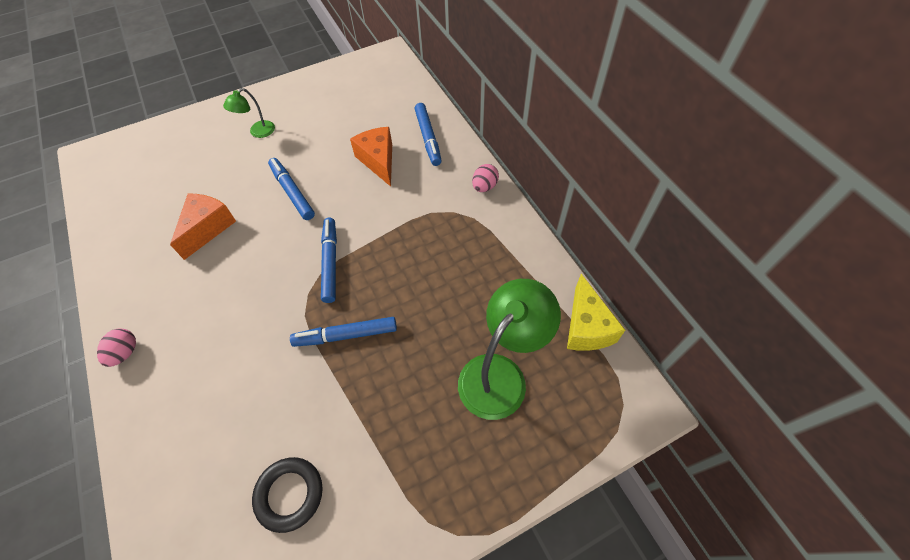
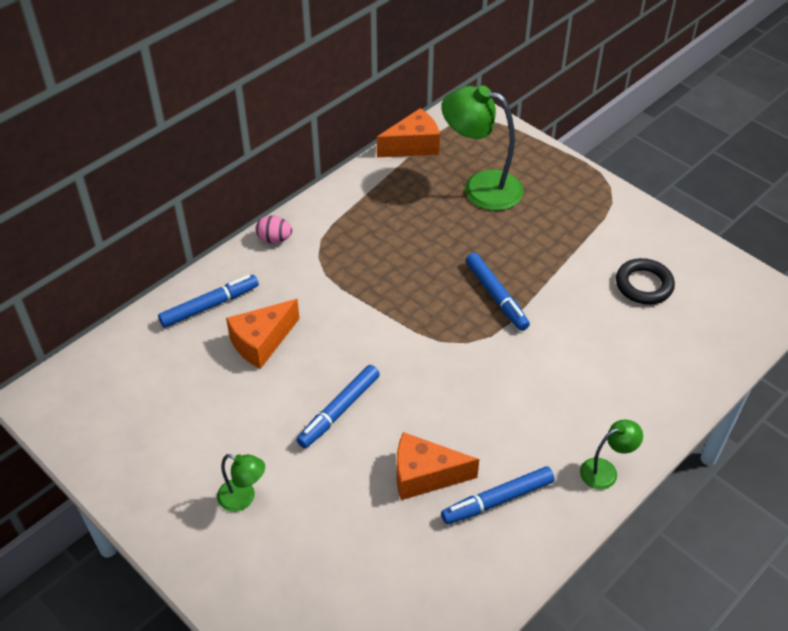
camera: 110 degrees left, 10 degrees down
pink egg [97,328,136,367] -> green lamp [580,420,643,490]
blue marker [321,218,337,303] -> blue marker moved to [441,466,555,524]
yellow cheese [567,274,625,351] -> orange cheese [377,108,440,157]

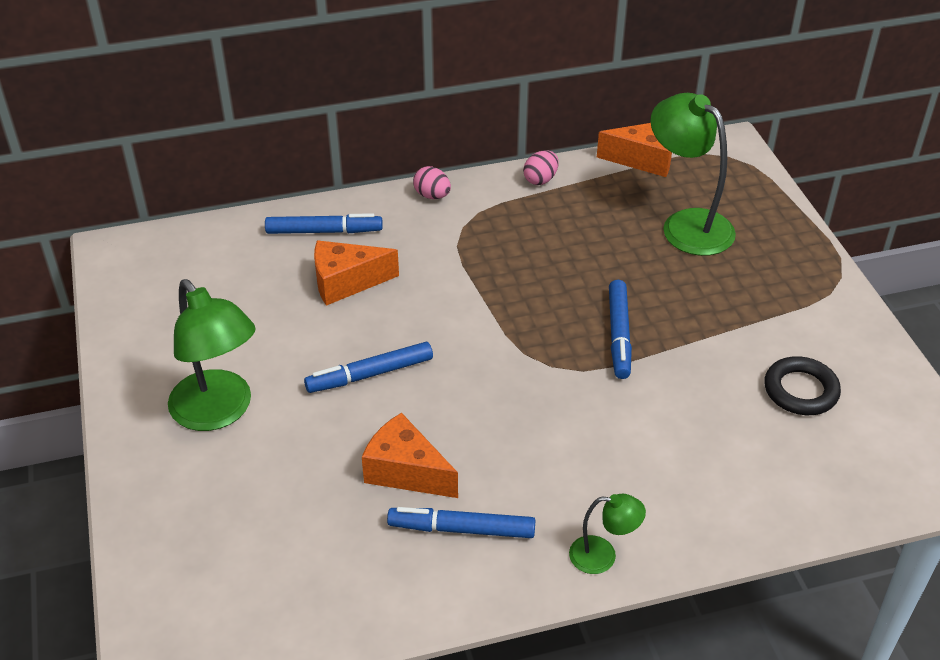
camera: 30 degrees right, 5 degrees down
green lamp [217,454,265,512] -> green lamp [168,279,256,431], size x1.98
none -> pink egg [523,150,559,185]

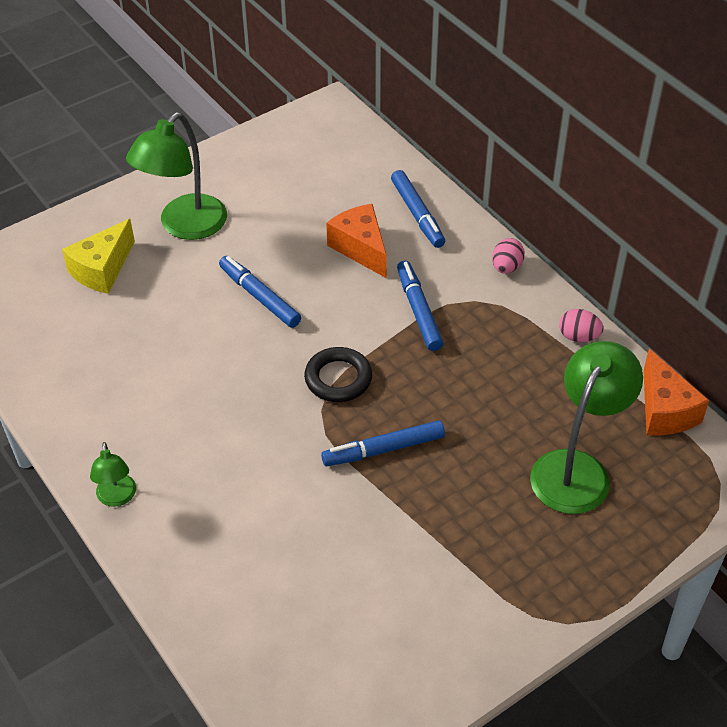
camera: 70 degrees right, 5 degrees up
orange cheese [362,413,458,498] -> none
blue marker [387,507,535,538] -> blue marker moved to [397,261,443,351]
black ring [765,356,841,415] -> black ring moved to [304,347,372,402]
none -> yellow cheese [62,219,135,294]

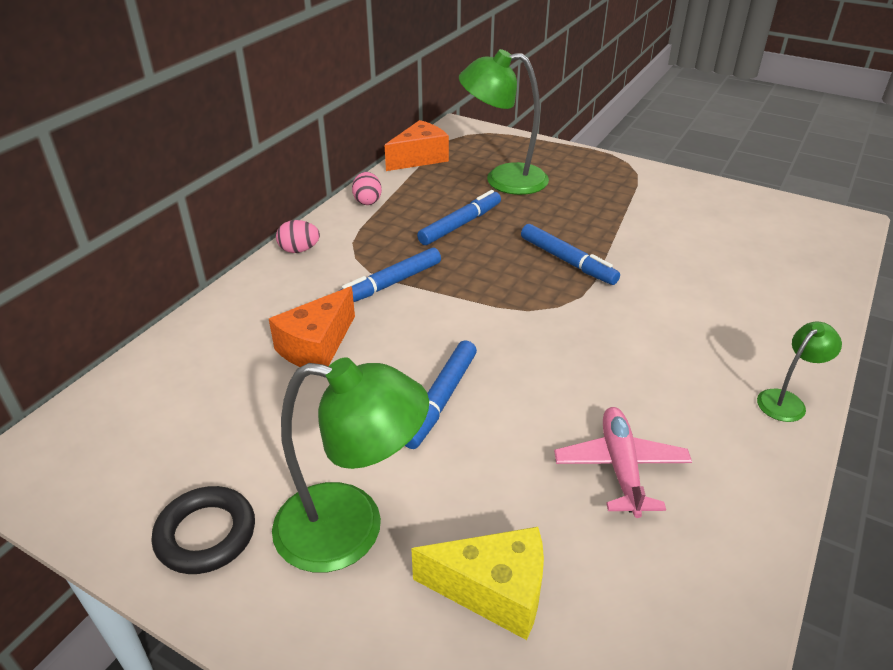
camera: 115 degrees left, 10 degrees down
black ring [304,347,372,402] -> black ring moved to [152,486,255,574]
blue marker [391,170,445,248] -> blue marker moved to [417,190,501,245]
none -> pink plane [554,407,692,518]

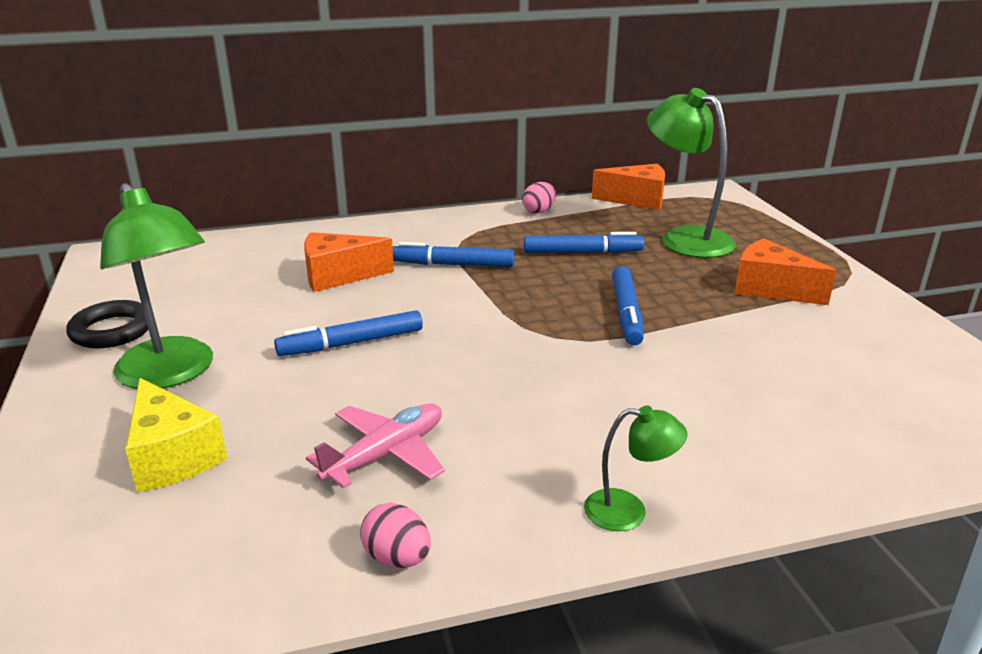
camera: 45 degrees right, 10 degrees down
pink egg [276,220,320,253] -> pink egg moved to [360,503,431,568]
none -> orange cheese [734,239,836,305]

